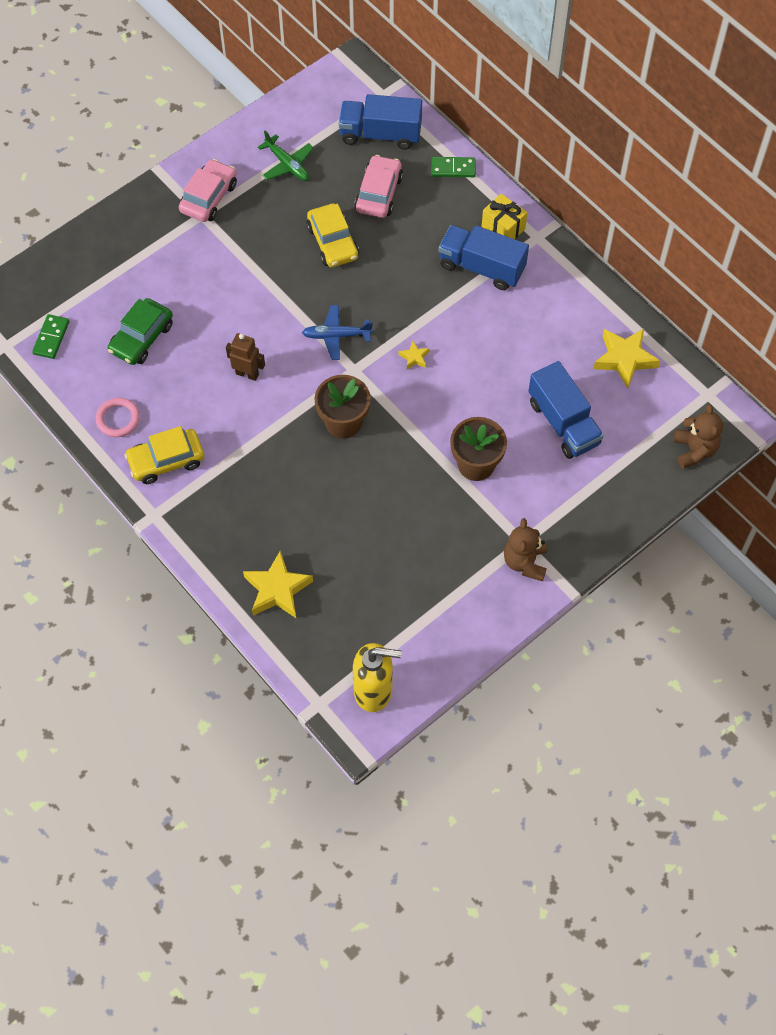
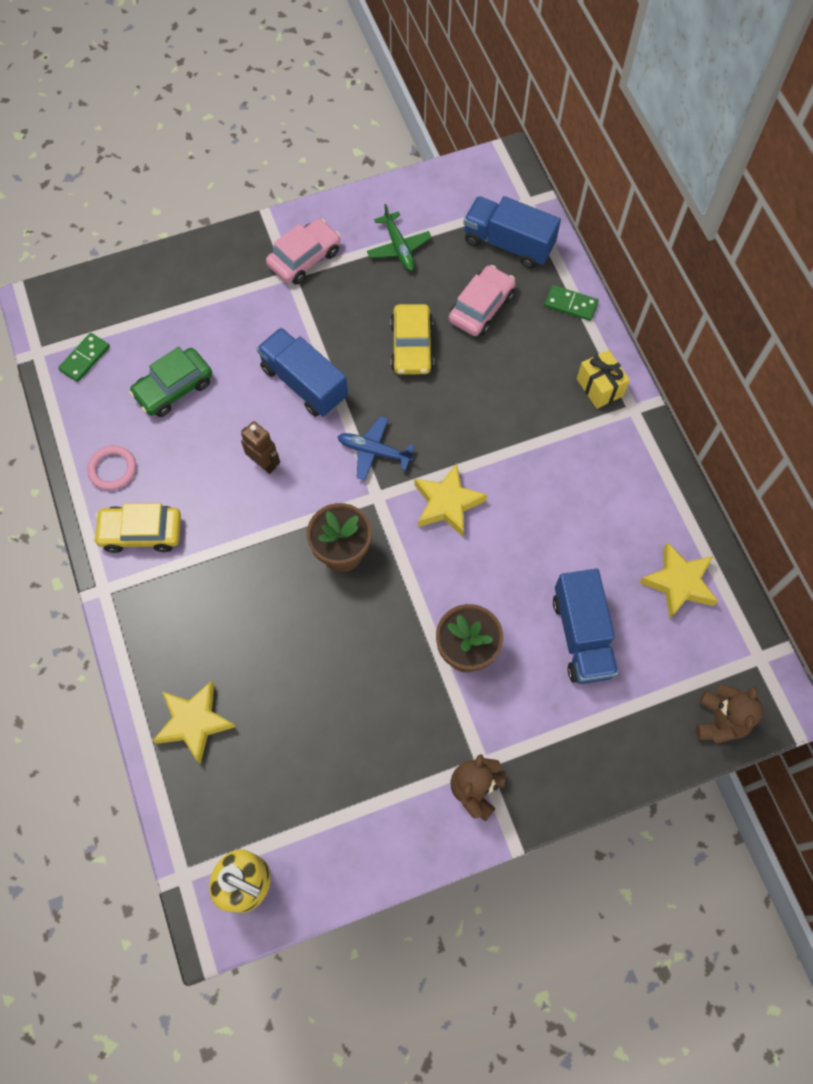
camera: 20 degrees right, 5 degrees up
yellow star [399,341,430,369] -> yellow star [414,463,487,537], size x2.08
blue truck [438,225,529,290] -> blue truck moved to [257,328,348,417]

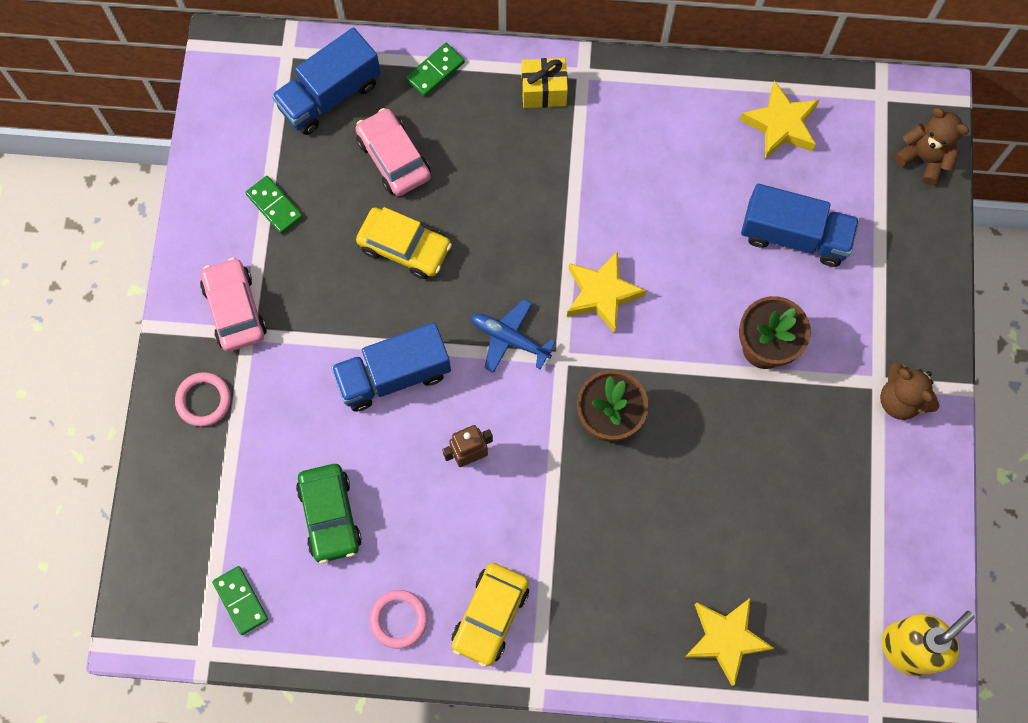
camera: 65 degrees left, 5 degrees up
blue plane [338,416,415,480] -> blue plane turned 75 degrees clockwise [471,299,556,373]
green plane [367,204,432,271] -> green domino [245,176,303,234]
none -> pink ring [175,372,231,427]

